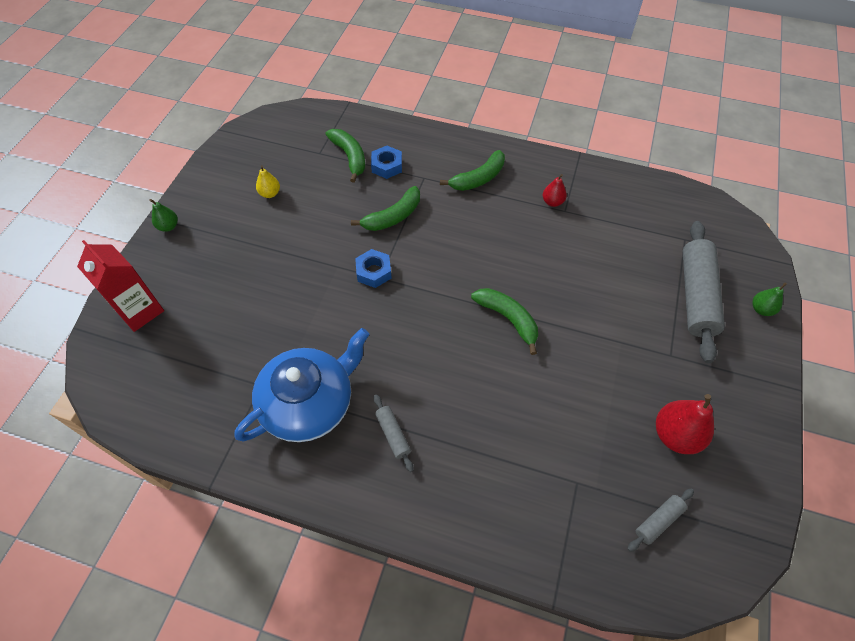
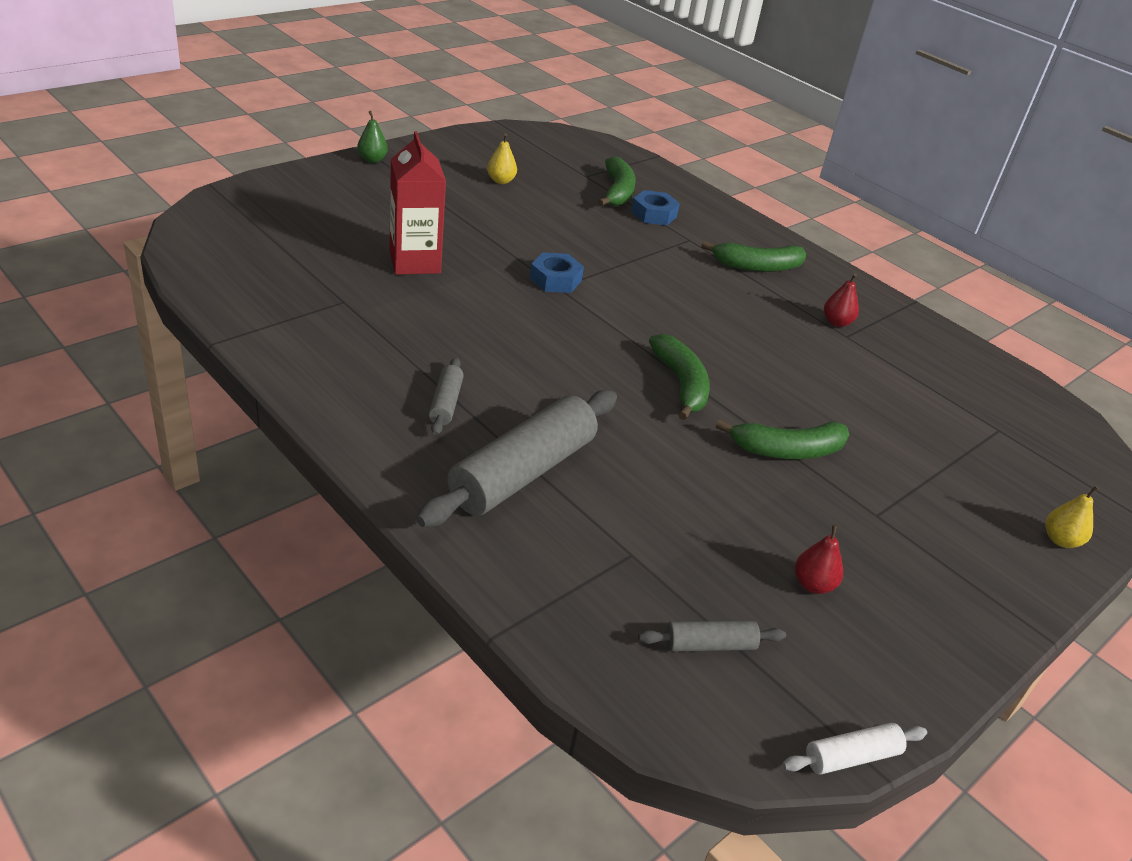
camera: 25 degrees right, 20 degrees down
red carton [77,240,164,332] -> red carton moved to [389,131,446,275]
blue teapot [235,328,370,442] -> none
green banana [351,186,420,231] -> green banana moved to [716,419,849,459]
red pear [656,394,714,454] -> red pear [795,525,843,594], size x0.56
grey rolling pin [682,221,725,363] -> grey rolling pin moved to [416,390,617,527]
green pear [752,282,787,316] -> yellow pear [1045,486,1099,548]
none -> white rolling pin [782,723,927,775]

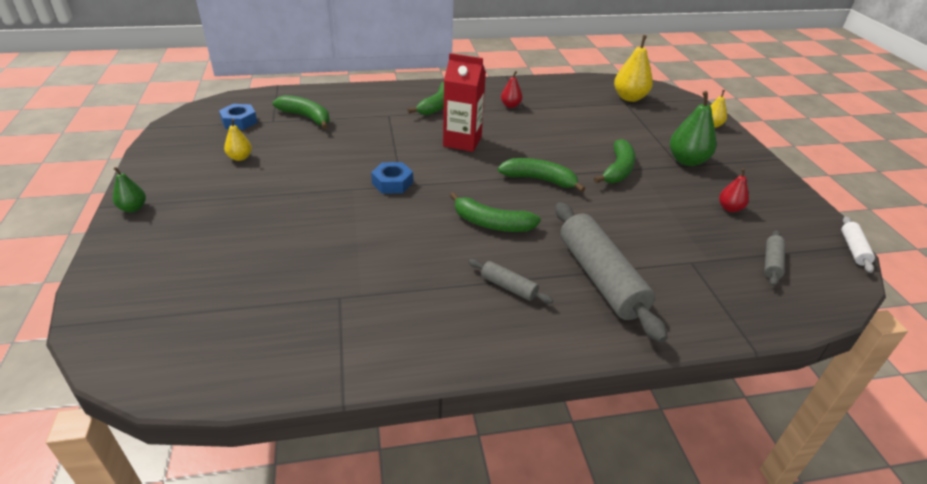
camera: 55 degrees left, 0 degrees up
red carton [389,131,446,275] -> red carton moved to [443,53,486,152]
blue nut [631,190,680,225] -> blue nut moved to [219,104,257,130]
none -> green banana [450,192,541,232]
none -> yellow pear [614,35,653,102]
none -> green pear [670,91,717,166]

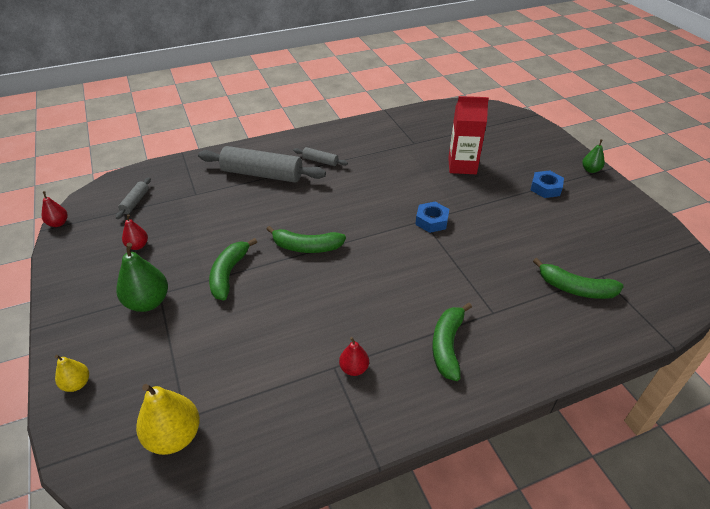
camera: 170 degrees right, 5 degrees up
blue nut [219,104,257,130] -> blue nut moved to [531,171,564,198]
yellow pear [224,119,252,161] -> none
red carton [443,53,486,152] -> red carton moved to [448,96,489,174]
green banana [450,192,541,232] -> none
grey rolling pin [555,202,668,343] -> grey rolling pin turned 45 degrees counterclockwise [198,146,326,183]
white rolling pin [841,216,875,273] -> red pear [42,191,68,227]

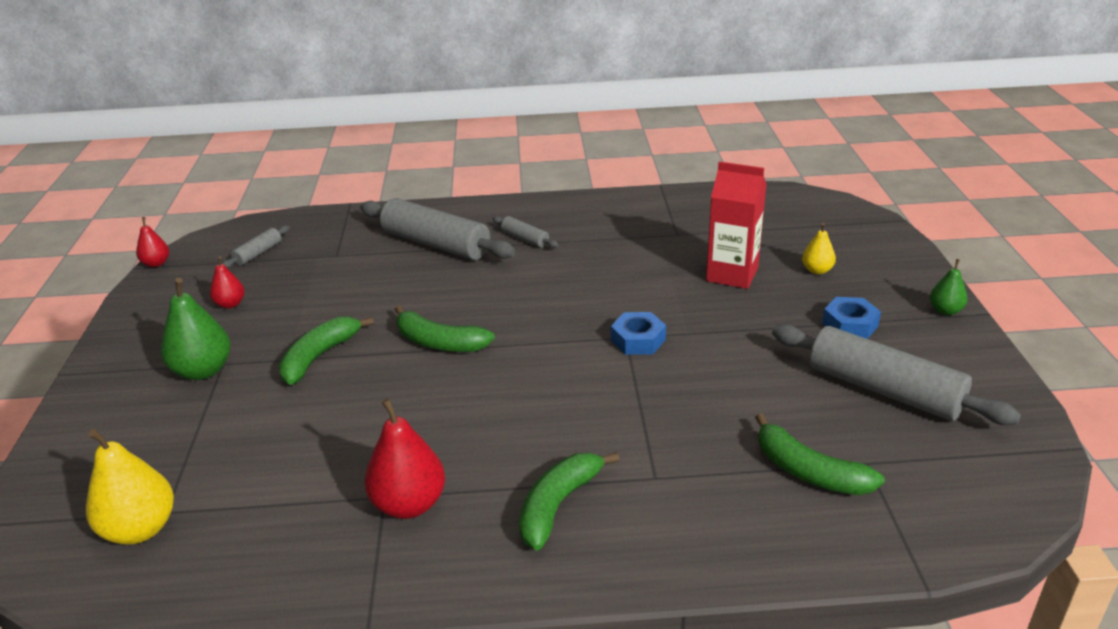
camera: 20 degrees right, 10 degrees down
yellow pear [55,355,89,392] -> yellow pear moved to [802,223,836,274]
red pear [339,337,369,376] -> red pear [364,398,445,519], size x1.78
none -> grey rolling pin [772,324,1021,425]

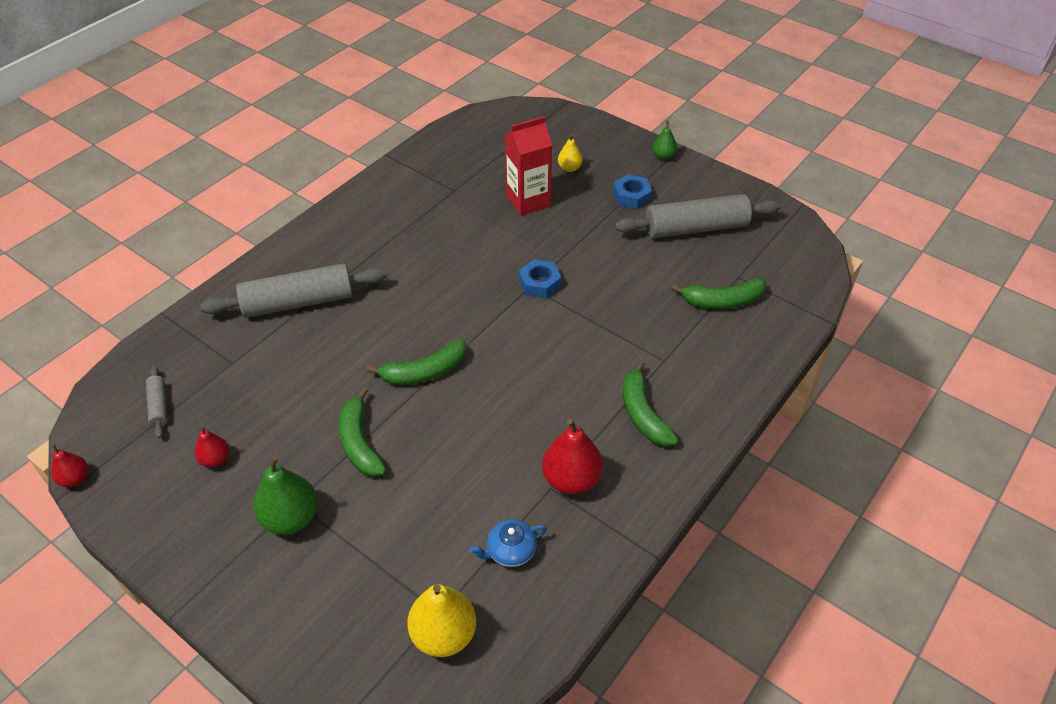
camera: 50 degrees left, 15 degrees up
grey rolling pin [493,216,559,248] -> none
none -> blue teapot [470,519,547,567]

